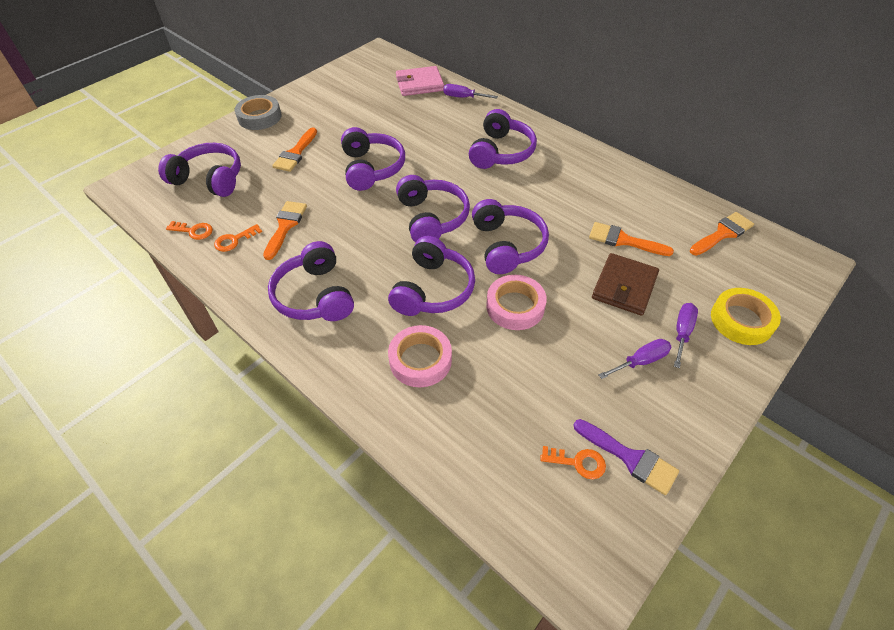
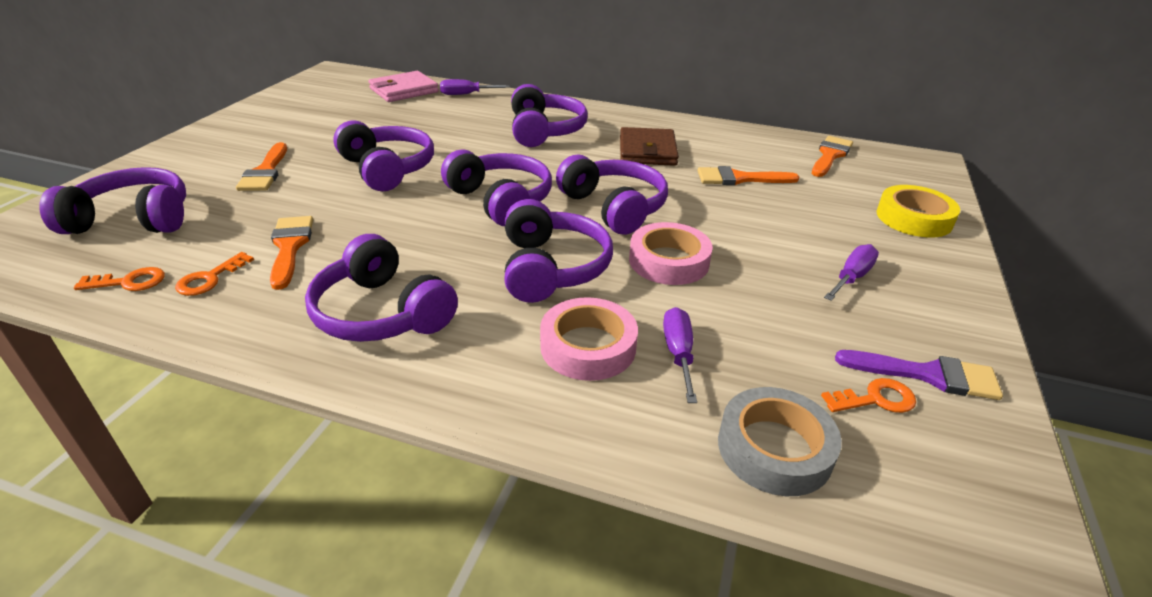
camera: 25 degrees left, 15 degrees down
grey tape [235,95,282,130] -> grey tape moved to [718,387,842,496]
brown wallet [592,253,659,316] -> brown wallet moved to [620,127,679,166]
purple screwdriver [674,303,698,368] -> purple screwdriver moved to [663,307,697,403]

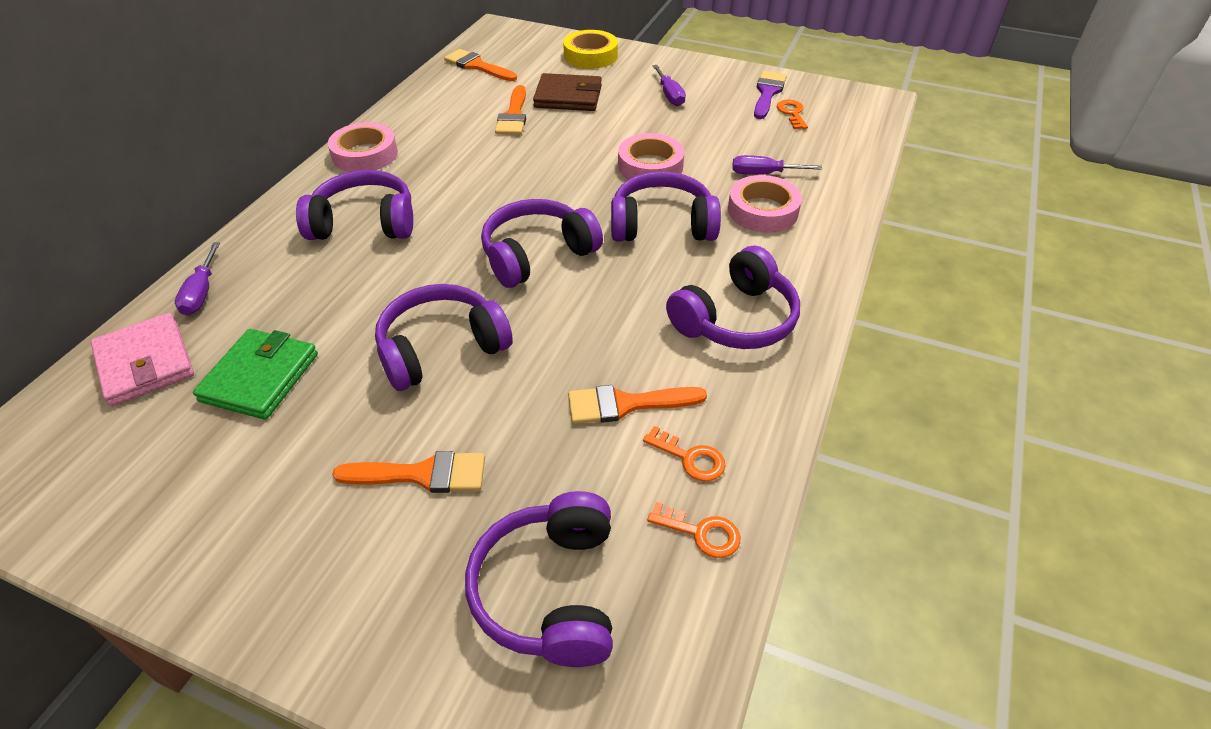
camera: 85 degrees left, 10 degrees up
orange key [74,267,165,291] -> orange key turned 120 degrees clockwise [647,502,741,558]
purple headphones [556,155,668,235] -> none
brown wallet [620,127,679,166] -> brown wallet moved to [533,73,602,111]
grey tape [718,387,842,496] -> none
purple screwdriver [824,244,879,301] -> purple screwdriver turned 150 degrees counterclockwise [652,65,686,106]
none -> green wallet [193,329,318,420]
none -> pink tape [328,122,398,172]

